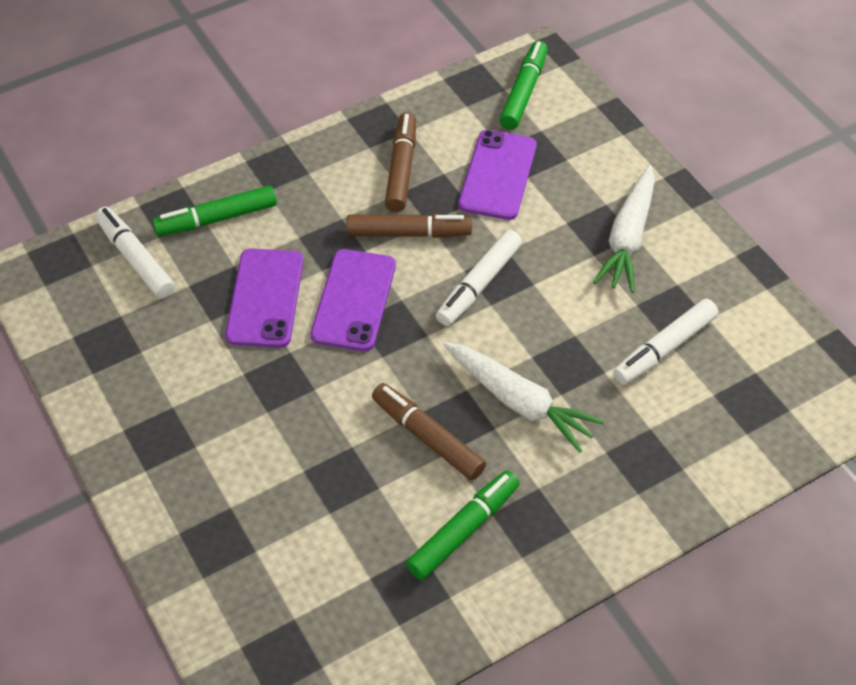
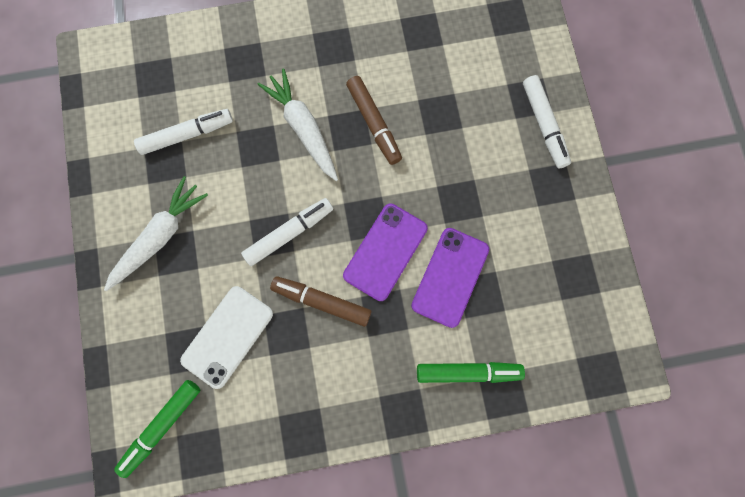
camera: 160 degrees left, 25 degrees up
white marker [95,207,175,298] -> white marker moved to [523,75,571,168]
brown marker [385,113,416,212] -> none
green marker [406,470,520,580] -> none
purple phone [458,130,537,220] -> white phone [180,286,273,389]

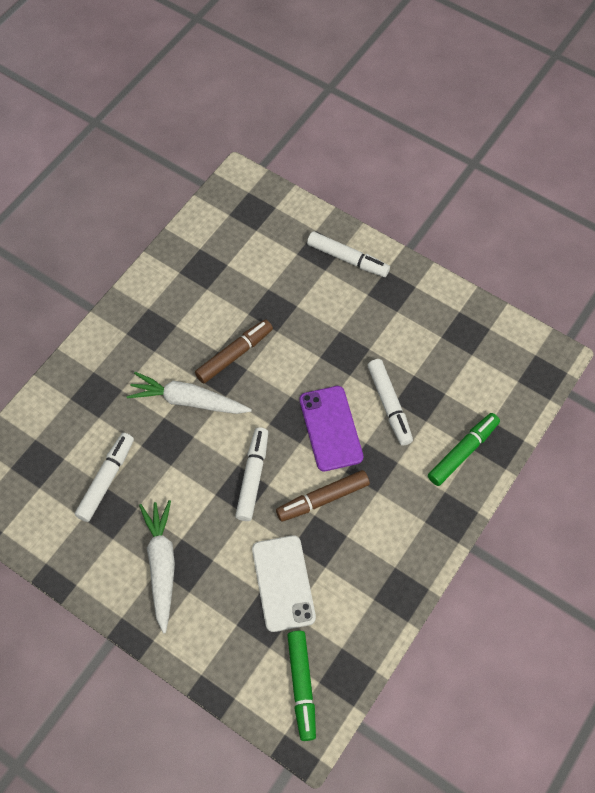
camera: 45 degrees left, 15 degrees down
brown marker [346,76,402,165] -> brown marker turned 60 degrees counterclockwise [195,320,273,383]
purple phone [411,228,489,328] -> white marker [367,359,413,446]

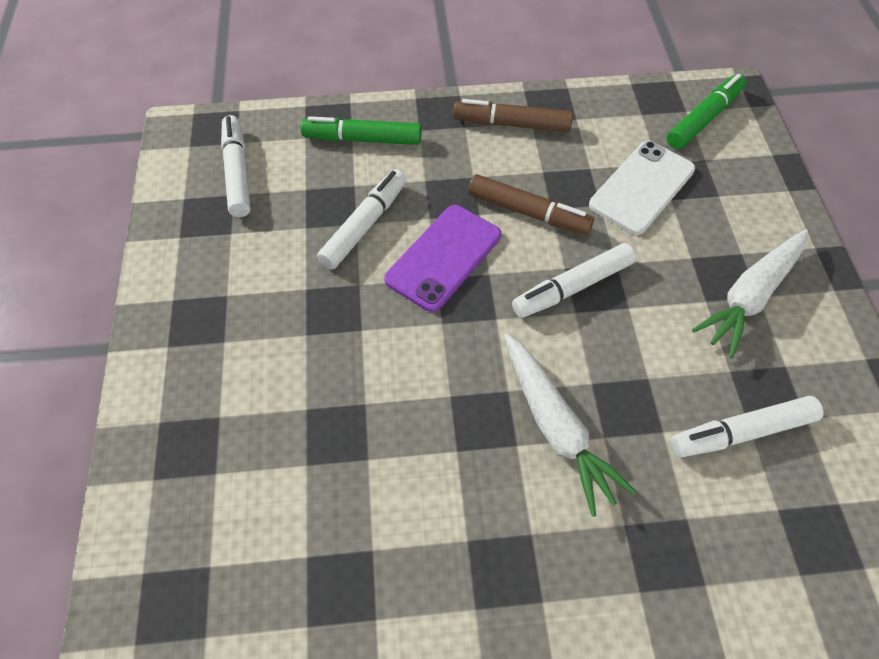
camera: 130 degrees left, 5 degrees down
brown marker [195,320,273,383] -> brown marker moved to [453,99,573,132]
white marker [307,231,390,277] -> white marker moved to [221,115,251,217]

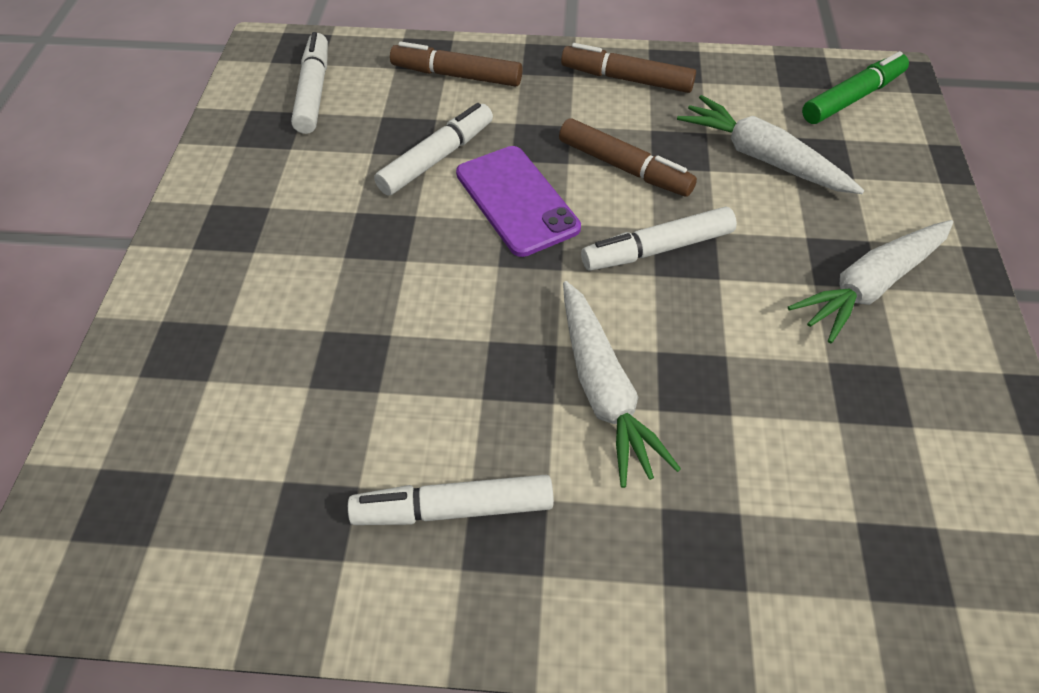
camera: 10 degrees right, 5 degrees down
green marker [300,116,422,145] -> brown marker [390,42,523,87]
purple phone [384,205,501,312] -> purple phone turned 75 degrees counterclockwise [456,146,581,257]
white phone [589,141,695,235] -> white carrot [677,95,865,194]
white marker [671,396,824,457] -> white marker moved to [348,475,554,525]

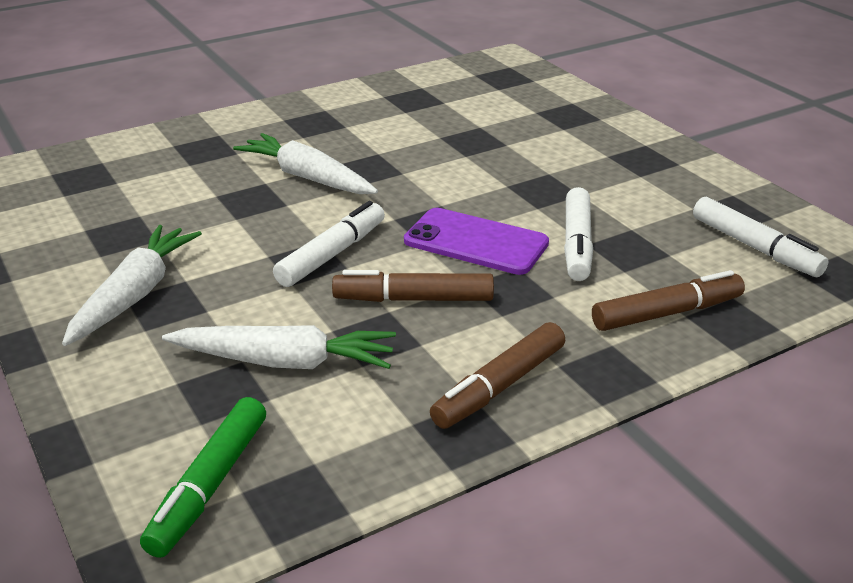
camera: 145 degrees right, 20 degrees down
white marker [348,475,554,525] -> none
brown marker [561,43,696,93] -> brown marker turned 150 degrees clockwise [430,322,565,429]

